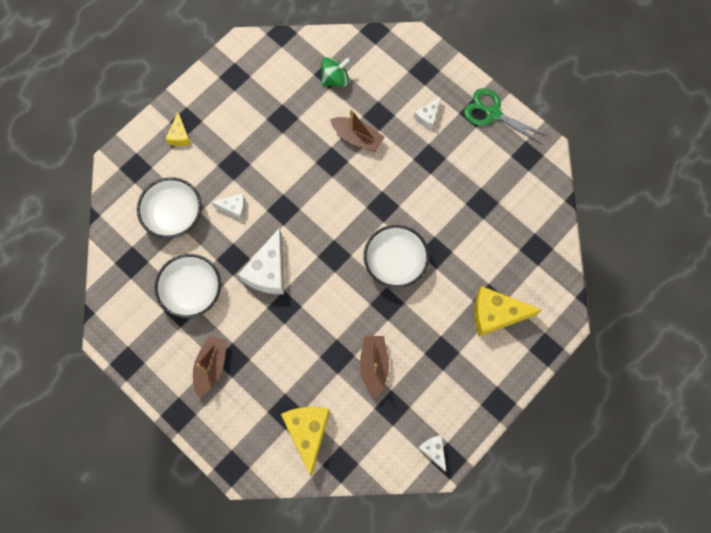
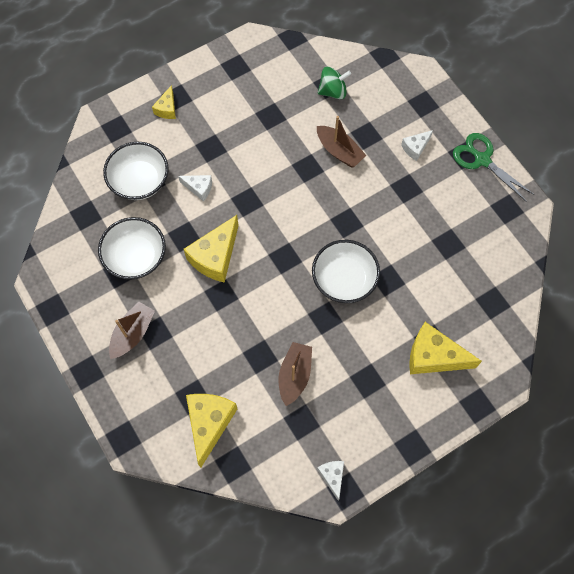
camera: 15 degrees right, 5 degrees down
white cheese [238,228,284,294] -> yellow cheese [184,215,239,283]

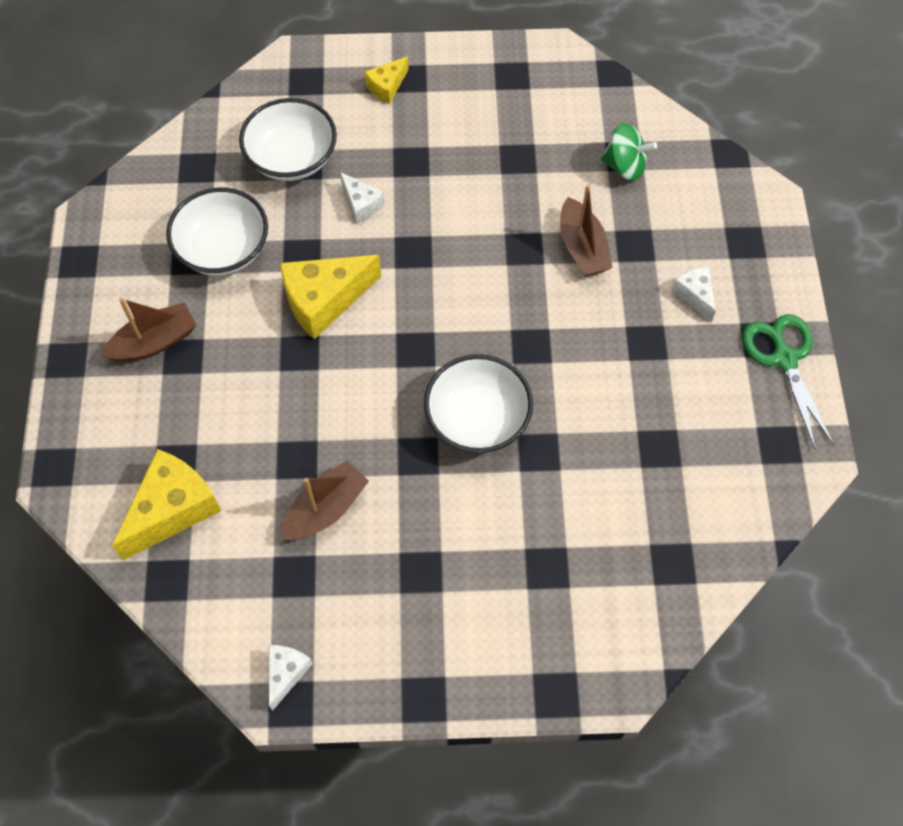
camera: 30 degrees right, 5 degrees down
white cheese [401,130,433,161] -> white cheese turned 75 degrees clockwise [672,266,716,322]
yellow cheese [409,322,482,374] -> none

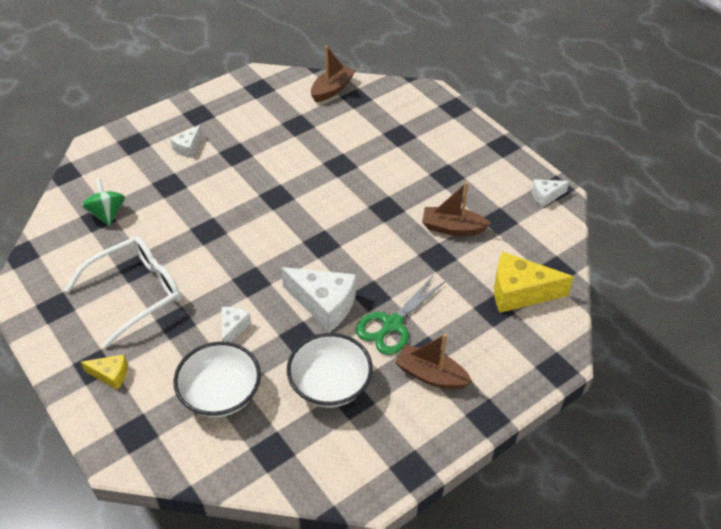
camera: 125 degrees left, 15 degrees down
yellow cheese [280,255,381,339] -> white cheese [281,267,356,332]
white bowl [424,354,533,453] -> none
brown boat [560,185,613,277] -> brown boat moved to [311,46,355,102]
green scissors [742,314,834,449] -> green scissors moved to [356,275,446,355]
none -> white glasses [65,236,181,348]

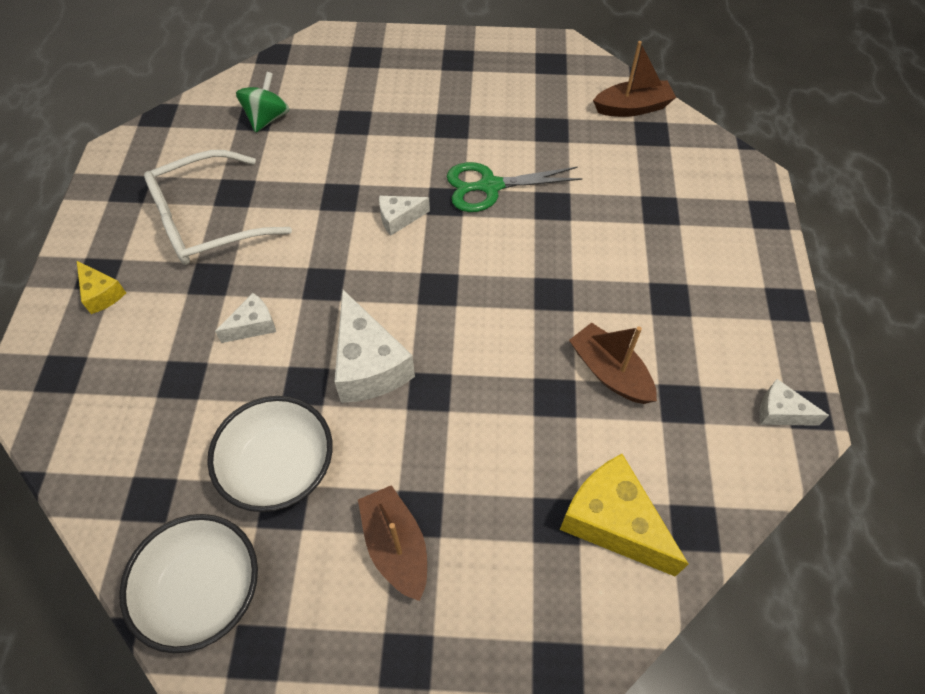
camera: 40 degrees right, 10 degrees up
white glasses [65,236,181,348] -> white glasses turned 150 degrees clockwise [144,150,292,265]
white cheese [170,125,202,158] -> white cheese moved to [379,196,430,236]
white bowl [173,342,261,417] -> white bowl moved to [119,514,258,653]
green scissors [356,275,446,355] -> green scissors moved to [447,162,582,212]

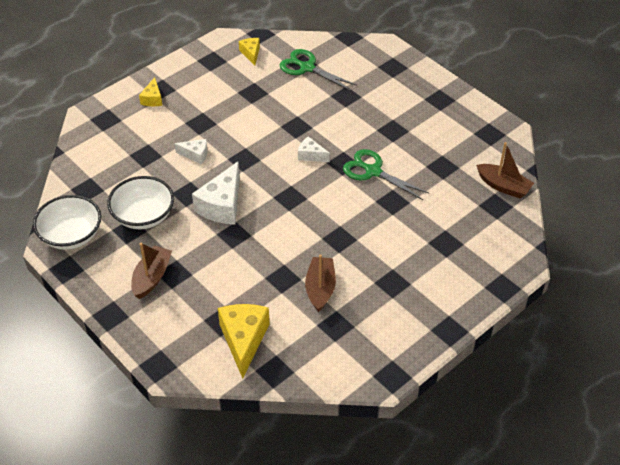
camera: 45 degrees right, 10 degrees down
white glasses [144,150,292,265] -> none
green spinning top [236,72,289,133] -> green scissors [280,49,357,91]
white cheese [759,379,829,426] -> none
none -> yellow cheese [239,38,260,65]

